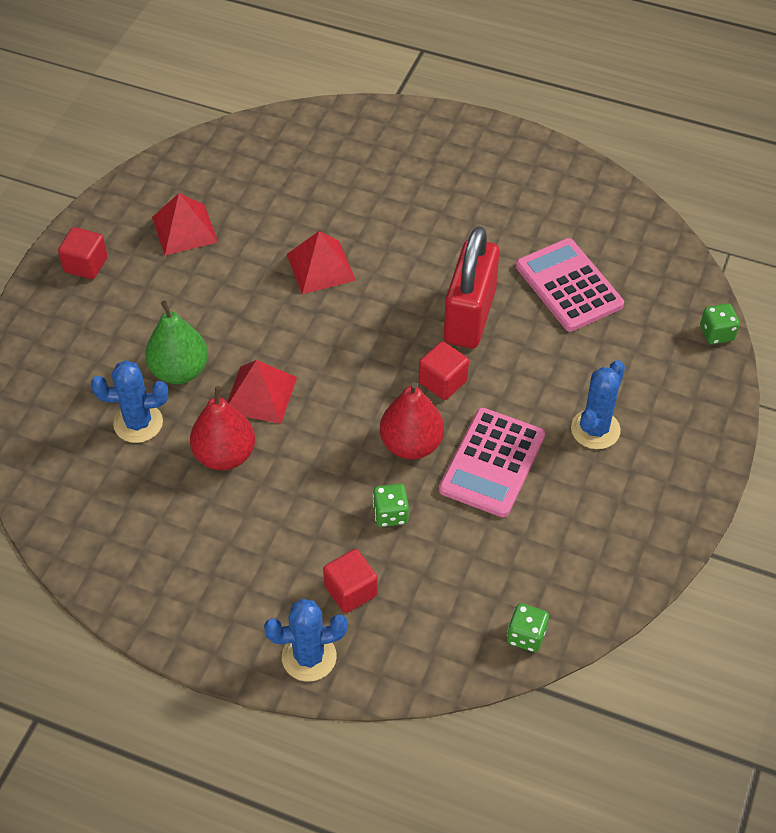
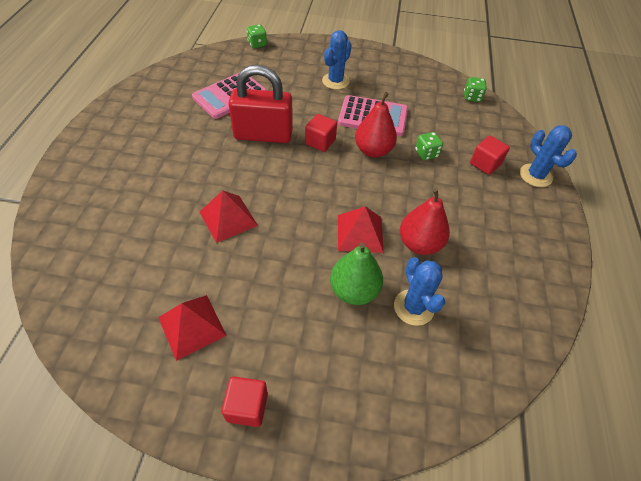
camera: 105 degrees left, 0 degrees up
blue cactus [571,360,625,449] -> blue cactus turned 75 degrees counterclockwise [322,30,352,90]

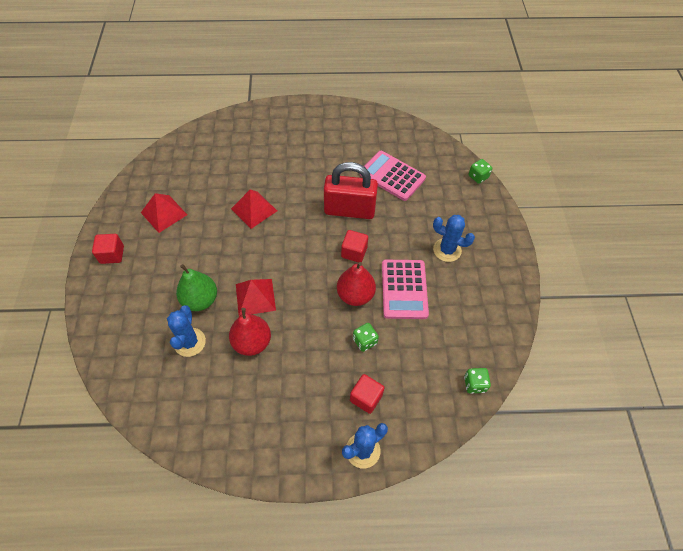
camera: 80 degrees right, 5 degrees up
red padlock [228,65,293,143] -> red padlock turned 75 degrees counterclockwise [324,162,378,219]
blue cactus [394,257,445,326] -> blue cactus turned 60 degrees counterclockwise [167,305,206,357]

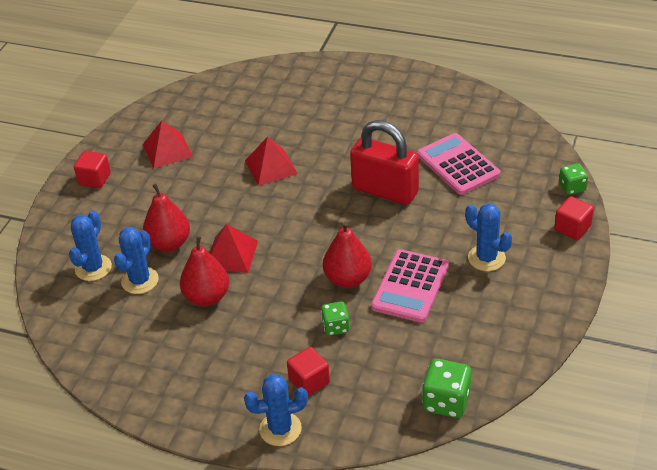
camera: 25 degrees right, 15 degrees down
green pear [176,264,217,311] -> red pear [143,184,190,252]
red cube [341,230,368,262] -> red cube moved to [554,196,594,240]
green dice [464,368,491,394] -> green dice [422,359,471,418], size x1.59
none -> blue cactus [69,211,112,281]

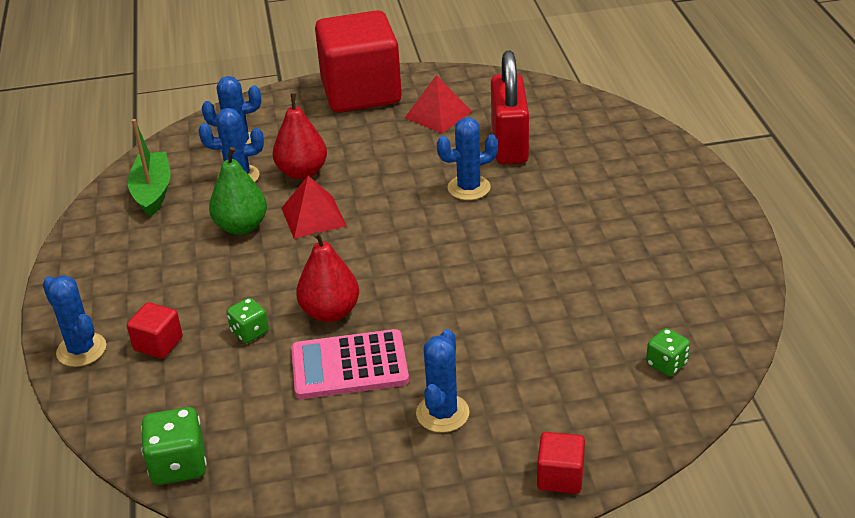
camera: 60 degrees right, 5 degrees down
red cube [74,151,111,188] -> red cube [315,10,402,113], size x2.43
red pear [180,236,229,306] -> green pear [209,147,267,235]
red pyramid [245,137,298,186] -> blue cactus [437,117,498,200]
red padlock [350,120,419,205] -> red padlock moved to [491,51,529,164]
pink calculator [417,133,500,195] -> none
green dice [559,163,588,195] -> green dice moved to [646,328,690,376]
none -> green boat [127,119,171,217]

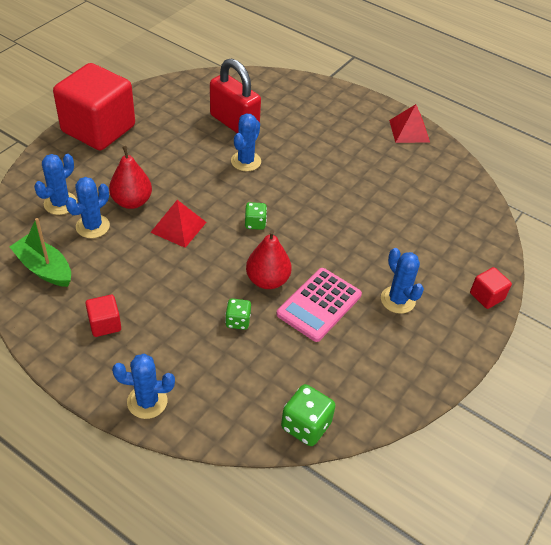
camera: 50 degrees left, 10 degrees up
red cube [127,302,183,359] -> red cube moved to [85,295,121,337]
green pear [209,147,267,235] -> none
red pyramid [405,75,472,133] -> red pyramid moved to [389,104,430,143]
green dice [646,328,690,376] -> green dice moved to [245,202,267,230]

